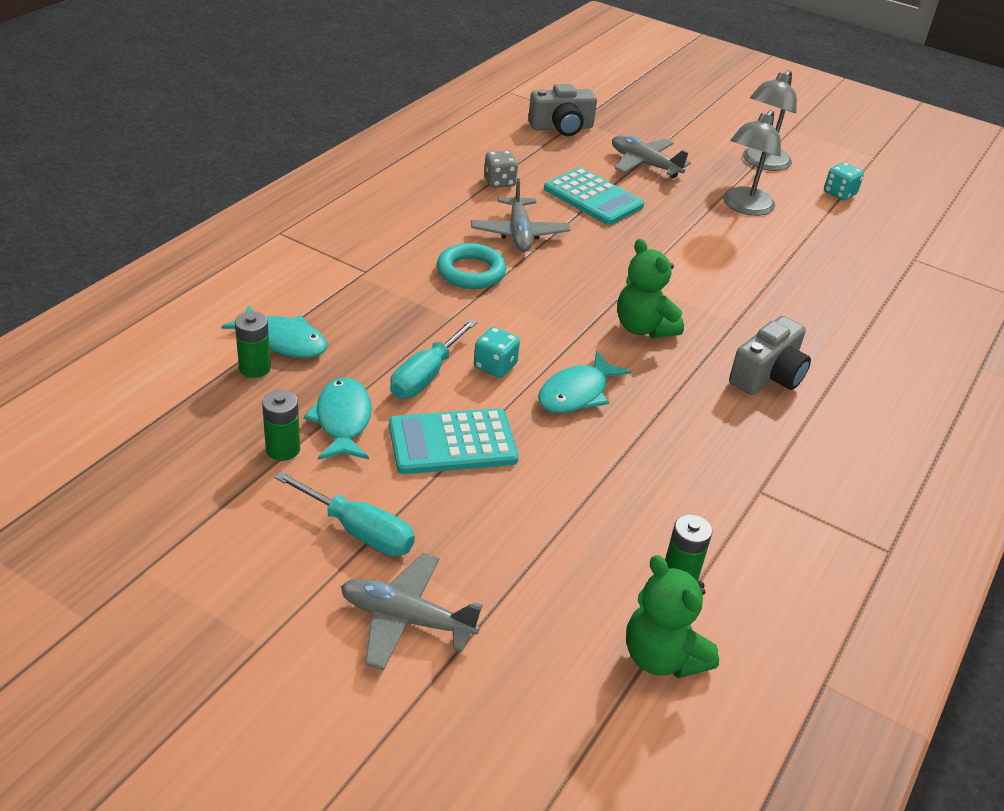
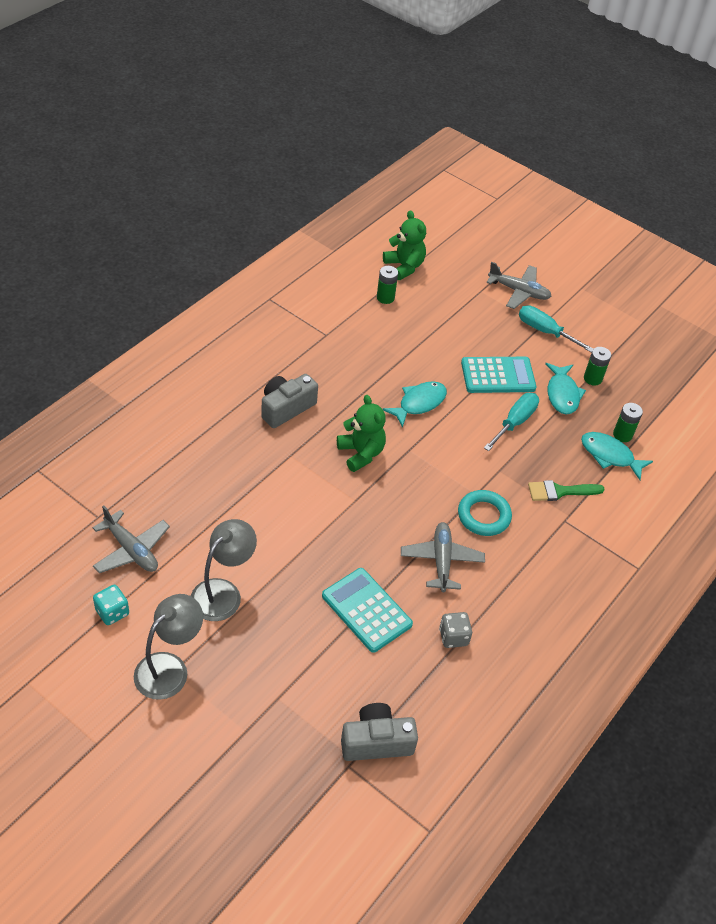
camera: 175 degrees left, 10 degrees up
turquoise dice [474,327,520,378] -> none
grey plane [612,135,691,178] -> grey plane moved to [93,505,170,573]
none -> green brush [528,480,605,501]

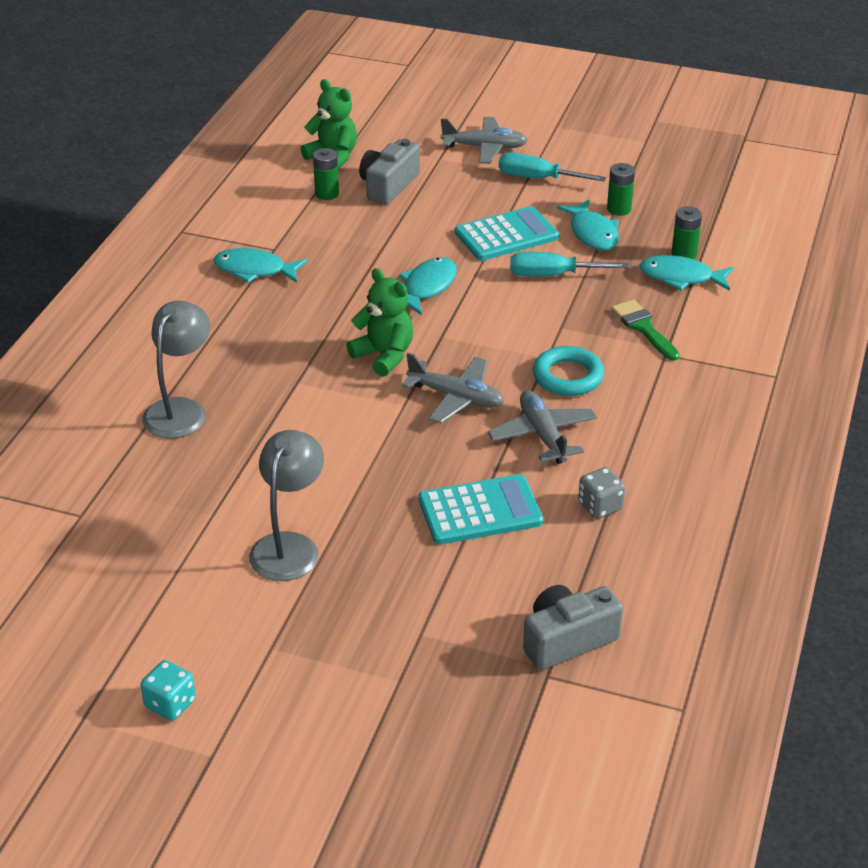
camera: 15 degrees left, 10 degrees down
grey plane [93,505,170,573] -> grey plane moved to [402,353,504,423]
turquoise dice [93,585,129,625] -> turquoise dice moved to [141,660,196,721]
grey lamp [134,594,203,700] -> grey lamp moved to [142,301,210,439]
grey camera [261,374,318,428] -> grey camera moved to [359,139,420,205]
turquoise calculator [322,568,413,653] -> turquoise calculator turned 135 degrees clockwise [419,474,543,545]
turquoise screwdriver [484,393,539,451] -> turquoise screwdriver turned 105 degrees counterclockwise [510,252,629,277]
green brush [528,480,605,501] -> green brush turned 90 degrees clockwise [611,300,679,361]
none -> turquoise fish [214,248,308,283]

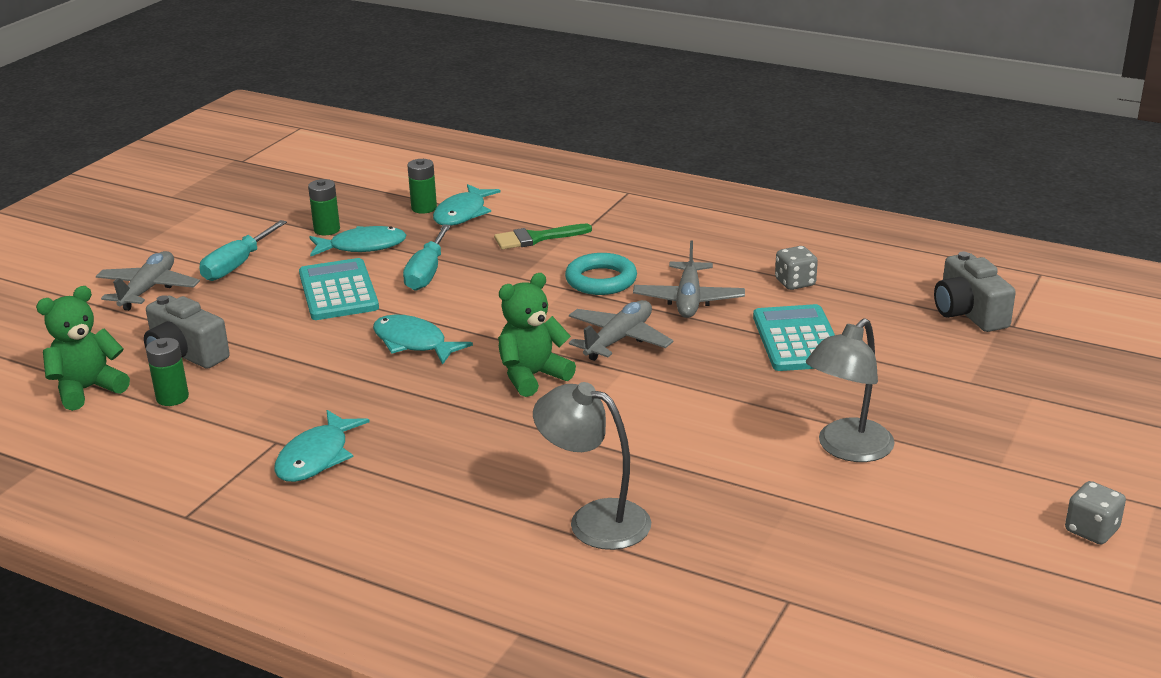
camera: 80 degrees left, 10 degrees down
turquoise dice [141,660,196,721] -> grey dice [1065,481,1126,544]
grey lamp [249,430,324,581] -> grey lamp turned 75 degrees counterclockwise [806,319,895,462]
grey plane [488,390,597,464] -> grey plane turned 75 degrees counterclockwise [633,241,745,318]

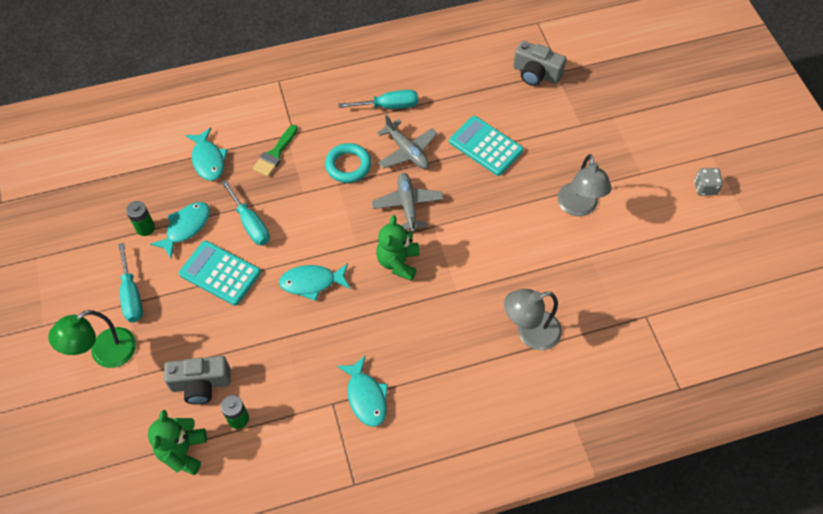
camera: 45 degrees left, 30 degrees up
grey plane [96,251,200,311] -> green lamp [48,310,136,368]
green battery [407,159,437,214] -> none
grey dice [775,246,818,290] -> none
none -> turquoise screwdriver [338,90,418,109]

